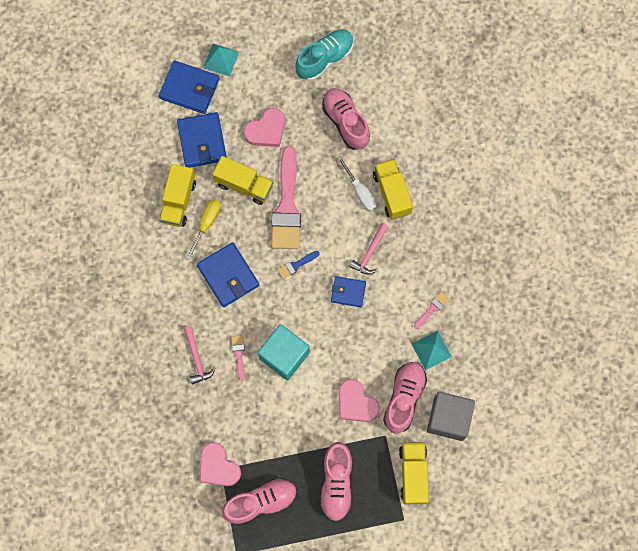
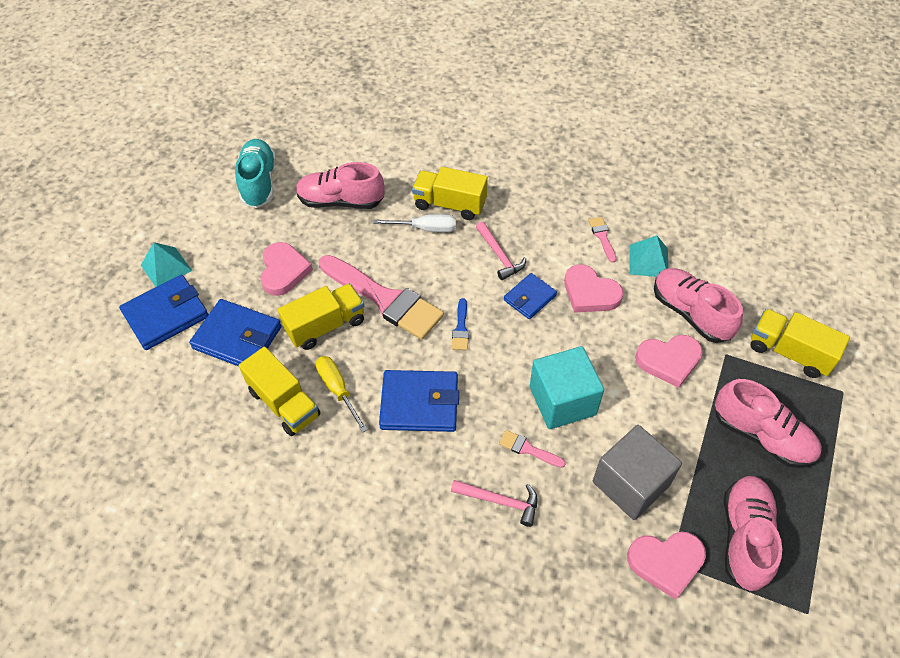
camera: 55 degrees left, 20 degrees down
grey cube [427,392,475,441] -> grey cube moved to [593,425,682,520]
none -> pink heart [564,264,623,313]

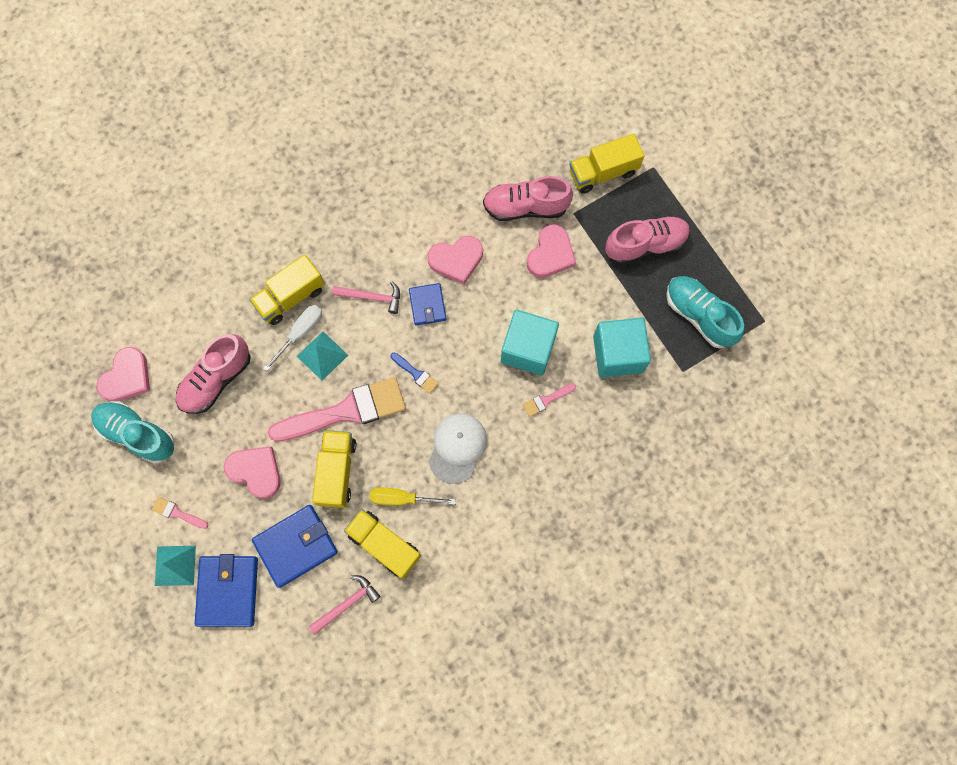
camera: 55 degrees left, 20 degrees up
yellow truck [239,347,321,436] -> yellow truck turned 135 degrees counterclockwise [344,509,421,579]
blue wallet [379,370,459,432] -> white cap [429,413,487,484]
pink hammer [451,480,537,527] -> pink hammer moved to [309,575,381,635]
pink brush [588,217,616,263] -> pink brush moved to [152,497,208,529]
grey cube [593,425,682,520] -> turquoise cube [593,318,651,377]
pink heart [627,532,706,600] -> pink heart moved to [97,347,150,401]
turquoise pyramid [629,235,668,277] -> turquoise pyramid moved to [297,331,348,381]
pink shoe [724,476,782,591] -> turquoise shoe [666,276,744,349]

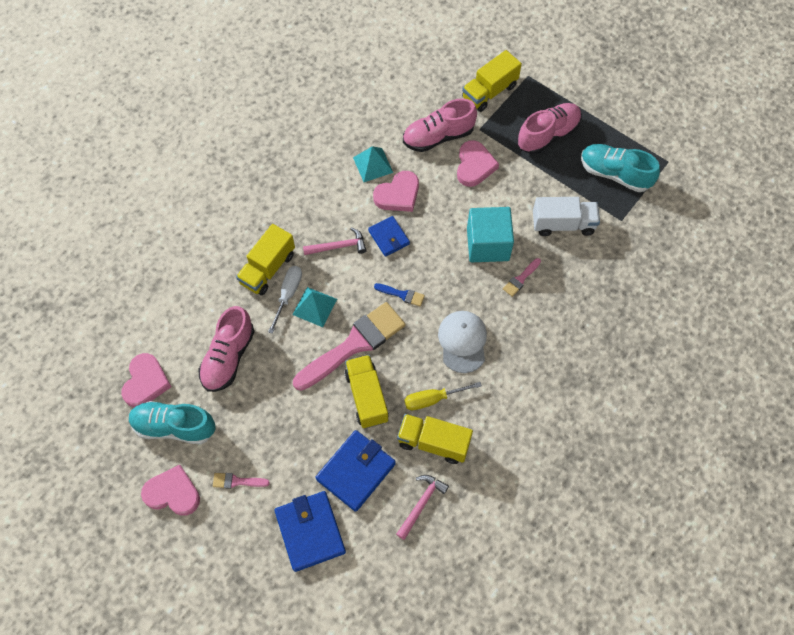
camera: 20 degrees left, 10 degrees down
turquoise pyramid [155,546,196,586] -> turquoise pyramid moved to [353,146,393,182]
pink heart [224,446,280,499] -> pink heart moved to [141,465,200,516]
turquoise cube [593,318,651,377] -> white truck [533,197,600,236]

